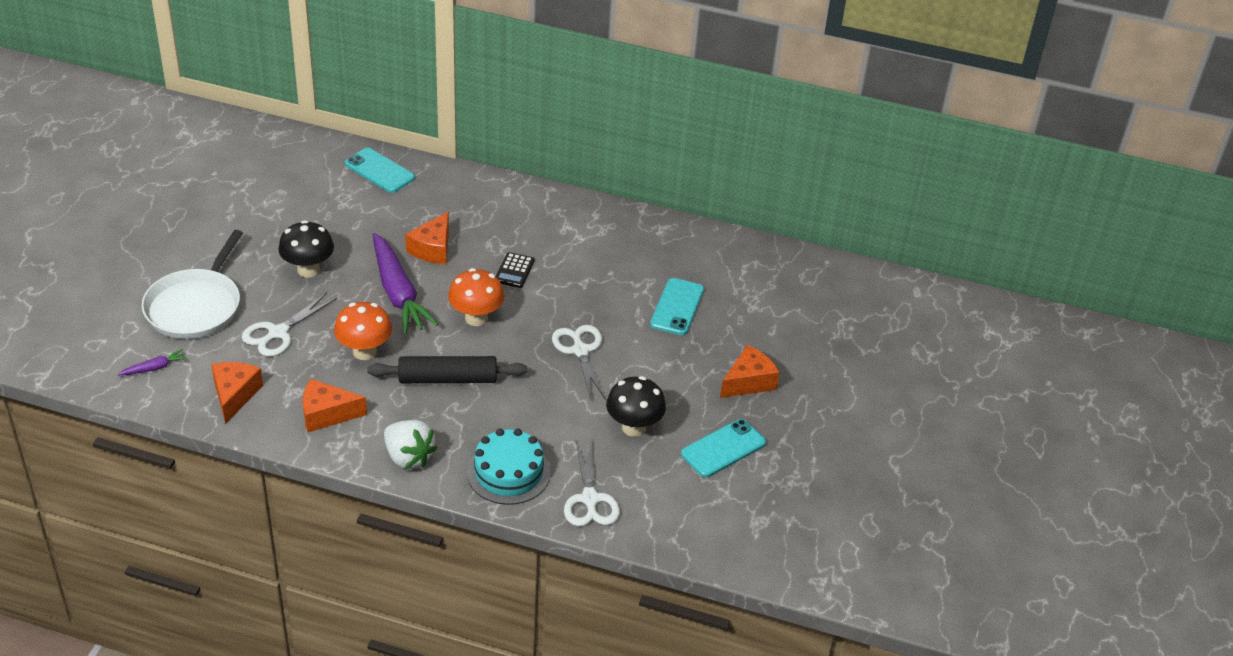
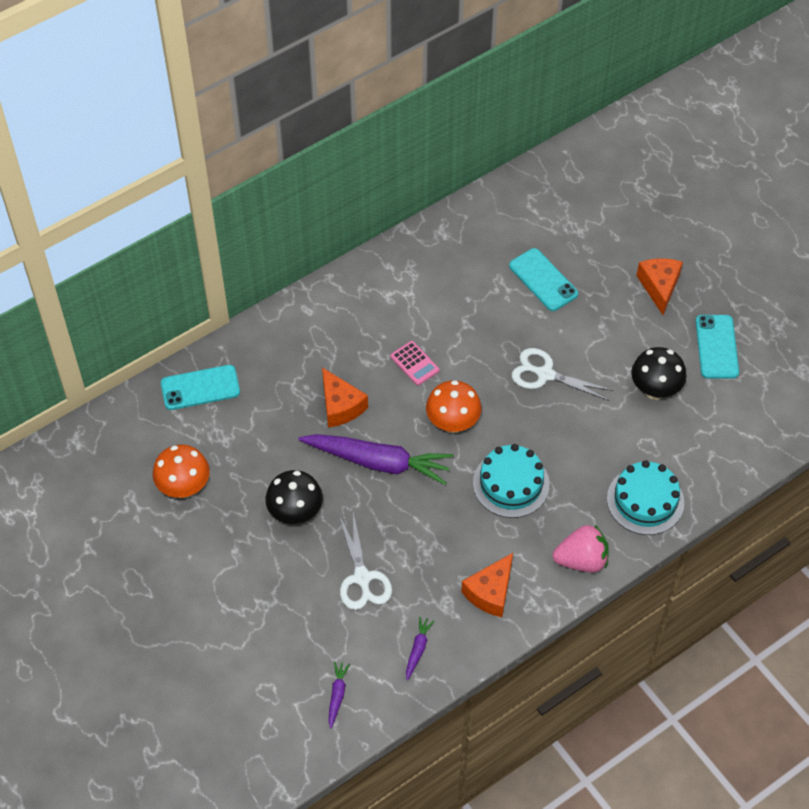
camera: 50 degrees left, 15 degrees up
white pan [141,230,243,339] -> none
orange cheese [211,362,263,424] -> purple carrot [406,617,434,680]
orange mushroom [334,302,392,360] -> orange mushroom moved to [153,445,210,498]
black rolling pin [367,356,527,383] -> turquoise cake [473,444,550,518]
white strawberry [384,420,437,469] -> pink strawberry [553,524,608,572]
black calculator [496,252,535,288] -> pink calculator [390,341,439,385]
white scissors [564,441,620,526] -> none

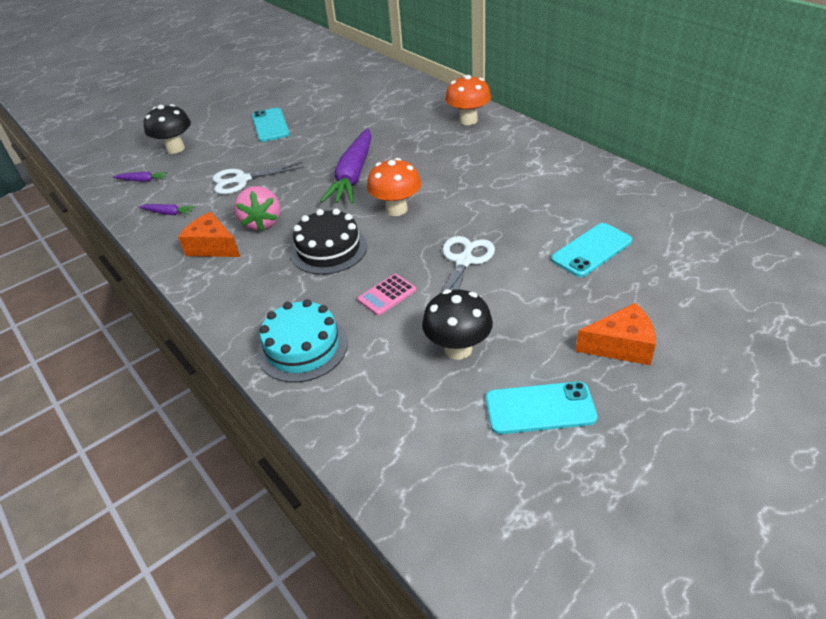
camera: 90 degrees right, 15 degrees down
orange mushroom [153,445,210,498] -> orange mushroom moved to [445,75,491,125]
turquoise phone [161,365,240,410] -> turquoise phone moved to [252,108,290,142]
black mushroom [265,470,323,524] -> black mushroom moved to [144,104,191,154]
orange cheese [322,368,368,428] -> none
pink calculator [390,341,439,385] -> pink calculator moved to [358,274,416,316]
turquoise cake [473,444,550,518] -> black cake [290,208,367,275]
pink strawberry [553,524,608,572] -> pink strawberry moved to [234,186,280,231]

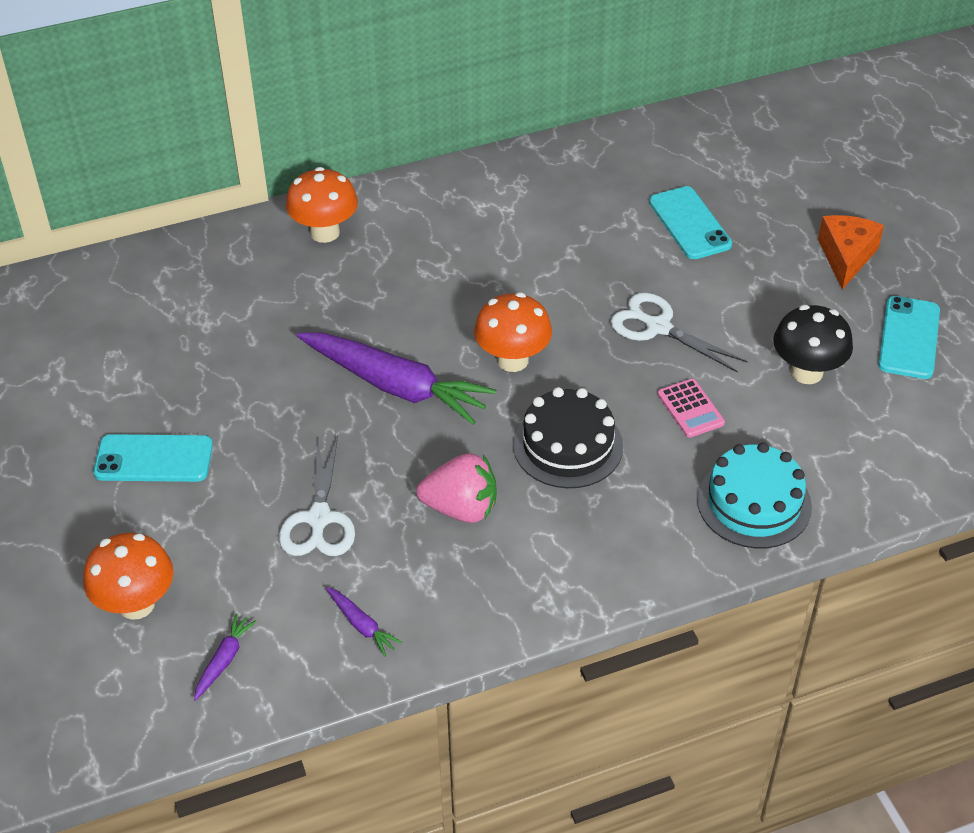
camera: 75 degrees left, 5 degrees up
purple carrot [139,204,195,215] -> purple carrot turned 105 degrees clockwise [326,587,403,657]
black mushroom [144,104,191,154] -> orange mushroom [83,533,174,620]
orange cheese [178,212,240,257] -> none

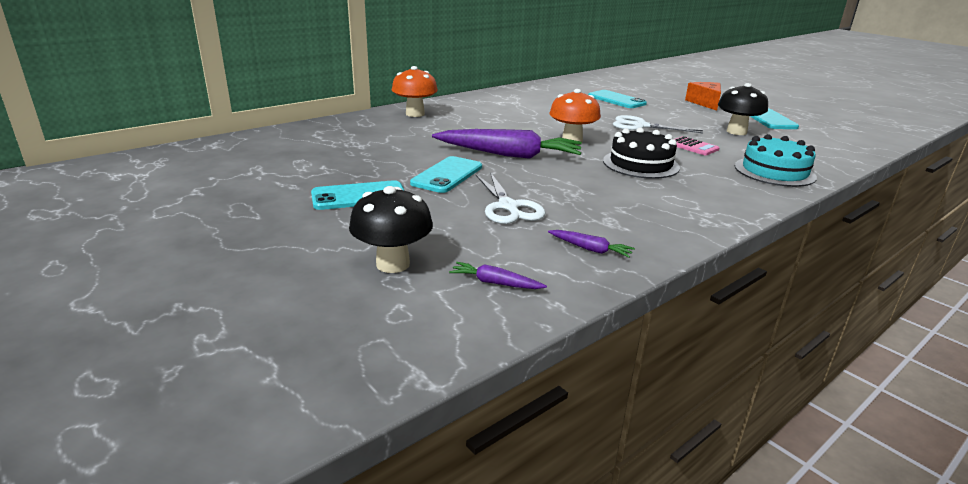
camera: 20 degrees left, 20 degrees down
orange mushroom [83,533,174,620] -> black mushroom [349,186,433,273]
purple carrot [194,613,257,701] -> purple carrot turned 75 degrees counterclockwise [449,262,547,289]
pink strawberry [416,453,496,523] -> none
none -> turquoise phone [410,156,482,193]

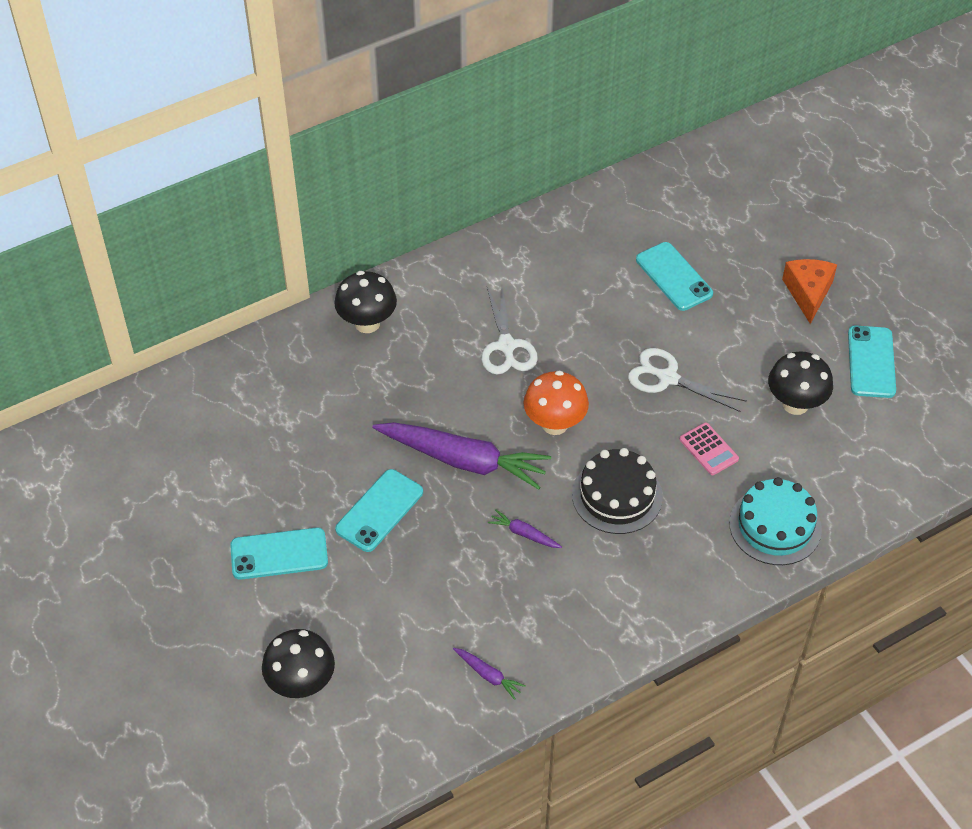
camera: 10 degrees right, 25 degrees up
orange mushroom [392,66,438,117] -> black mushroom [334,271,397,333]
purple carrot [449,262,547,289] -> purple carrot moved to [488,510,562,548]
white scissors [476,172,545,224] -> white scissors moved to [481,286,538,375]

